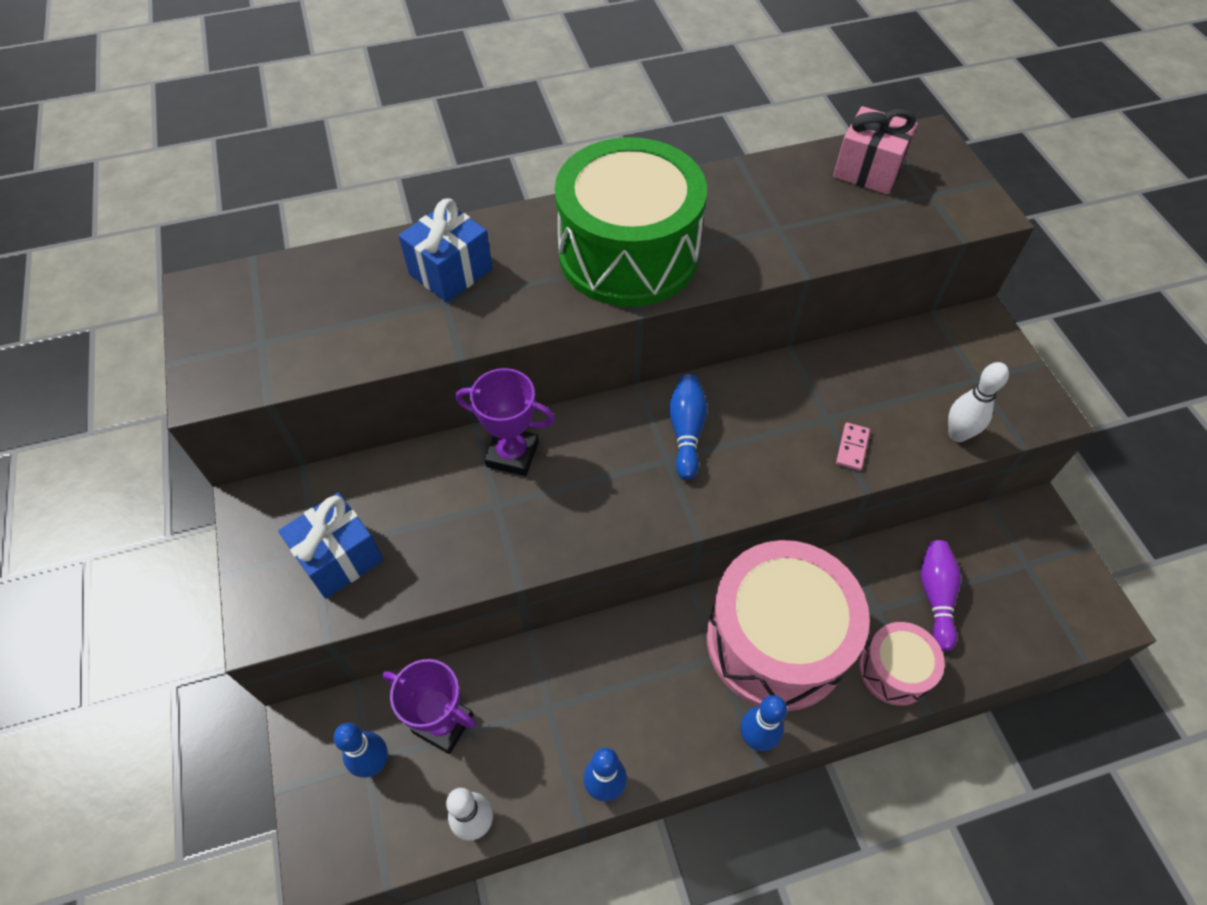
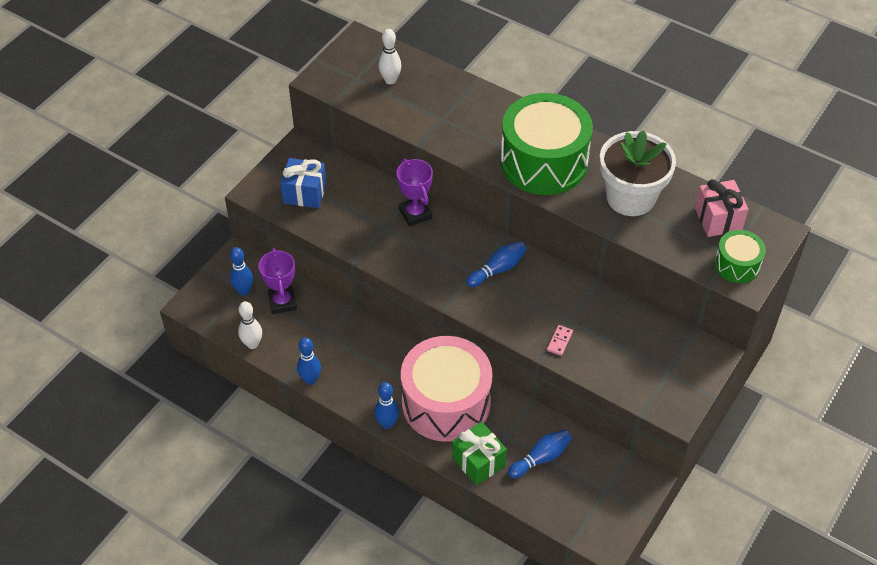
camera: 50 degrees right, 5 degrees down
blue gift [399,199,493,303] -> none
pink domino [836,423,870,471] -> pink domino turned 45 degrees counterclockwise [547,325,573,356]
pink drum [859,622,945,706] -> green gift [452,422,507,486]
purple bowling pin [920,540,961,651] -> blue bowling pin [508,430,572,478]
white bowling pin [948,362,1009,442] -> white bowling pin moved to [379,29,401,84]
none -> white flower pot [600,130,676,216]
none -> green drum [714,230,766,283]

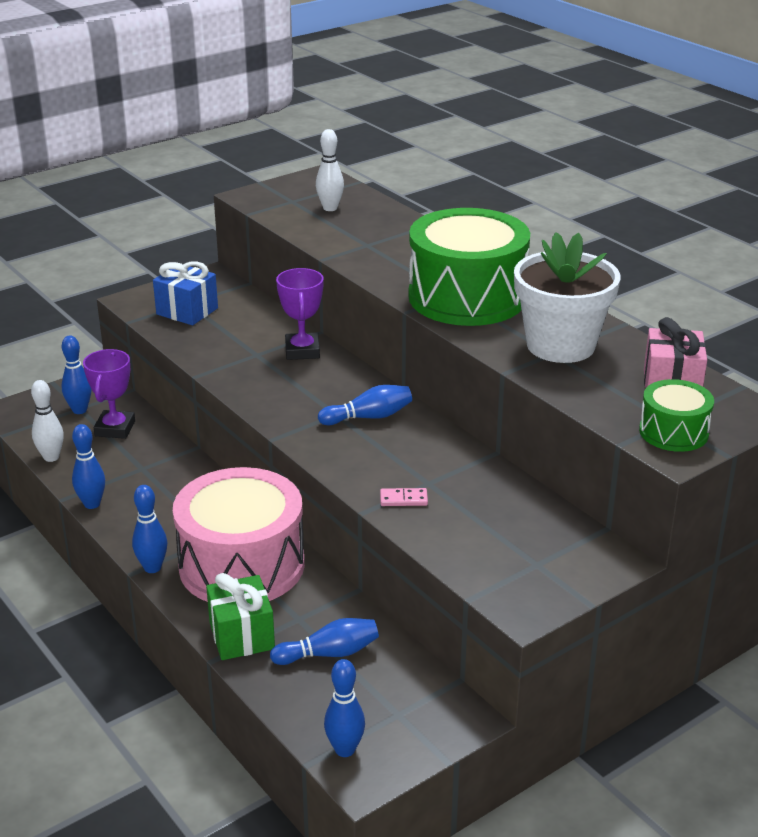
camera: 20 degrees right, 20 degrees down
pink domino [547,325,573,356] -> pink domino turned 45 degrees clockwise [380,488,428,506]
none -> blue bowling pin [324,659,365,757]

